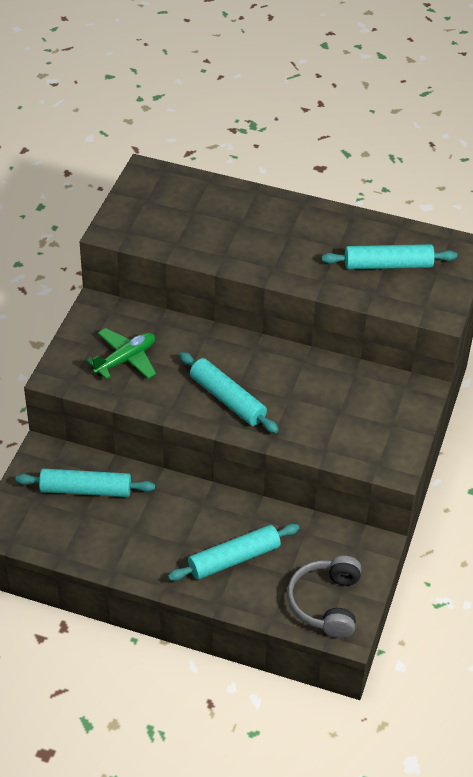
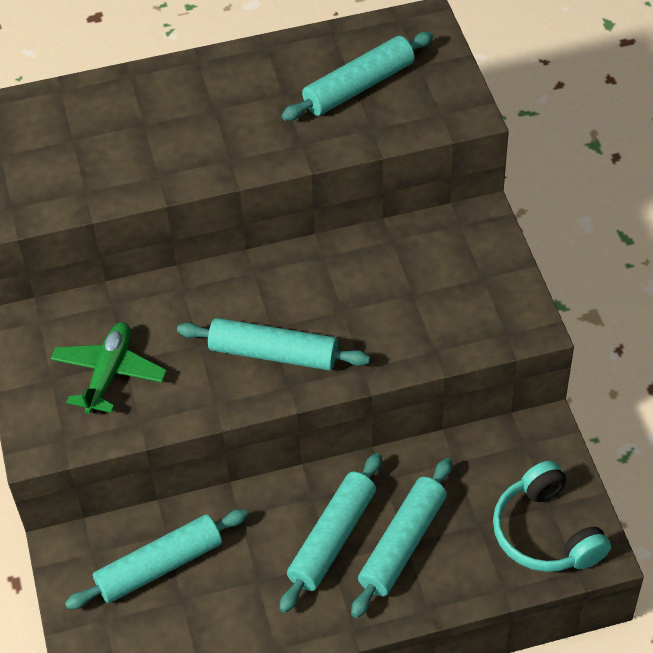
camera: 30 degrees left, 5 degrees up
grey headphones [287,556,362,638] -> turquoise headphones [493,460,611,572]
none -> turquoise rolling pin [279,453,382,613]

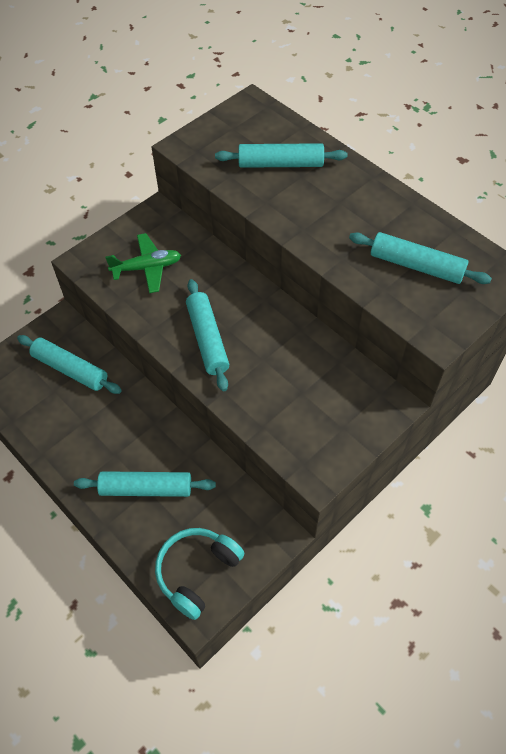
camera: 60 degrees right, 5 degrees up
turquoise rolling pin [279,453,382,613] -> turquoise rolling pin moved to [215,143,347,168]

